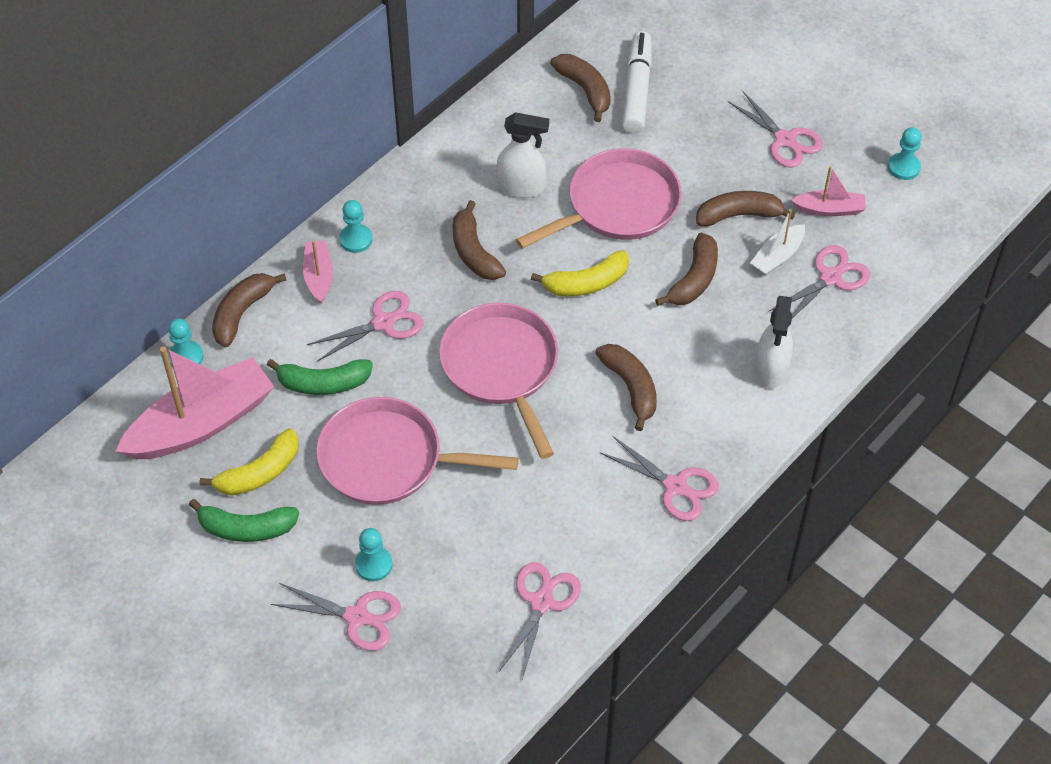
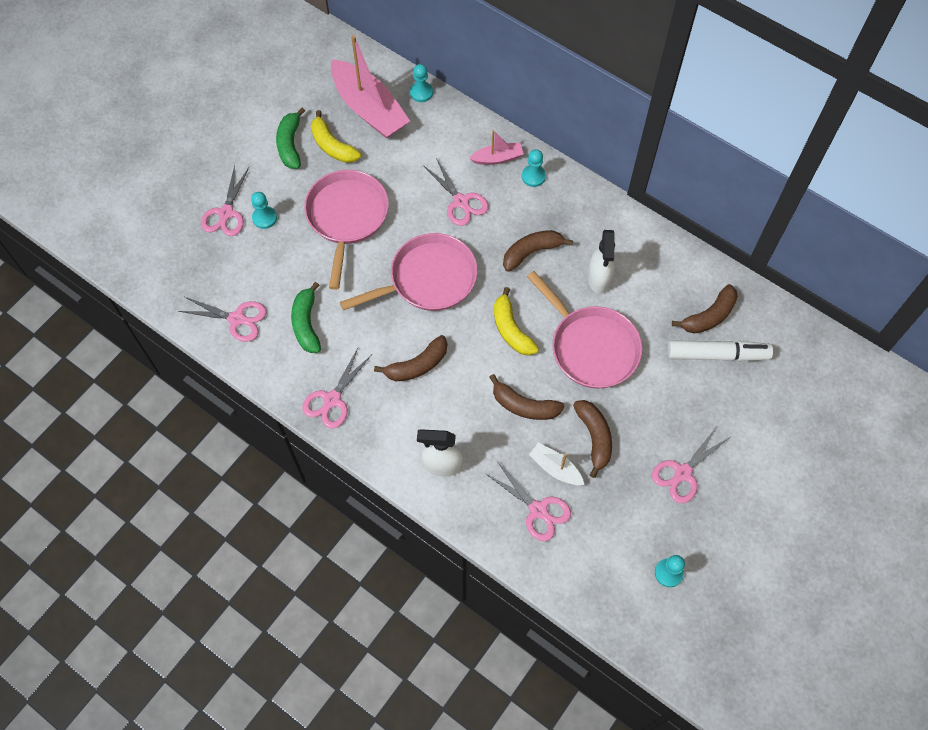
camera: 85 degrees right, 10 degrees up
brown banana [212,273,286,347] -> none
green banana [267,359,373,395] -> green banana moved to [291,282,321,353]
pink boat [791,166,866,216] -> none

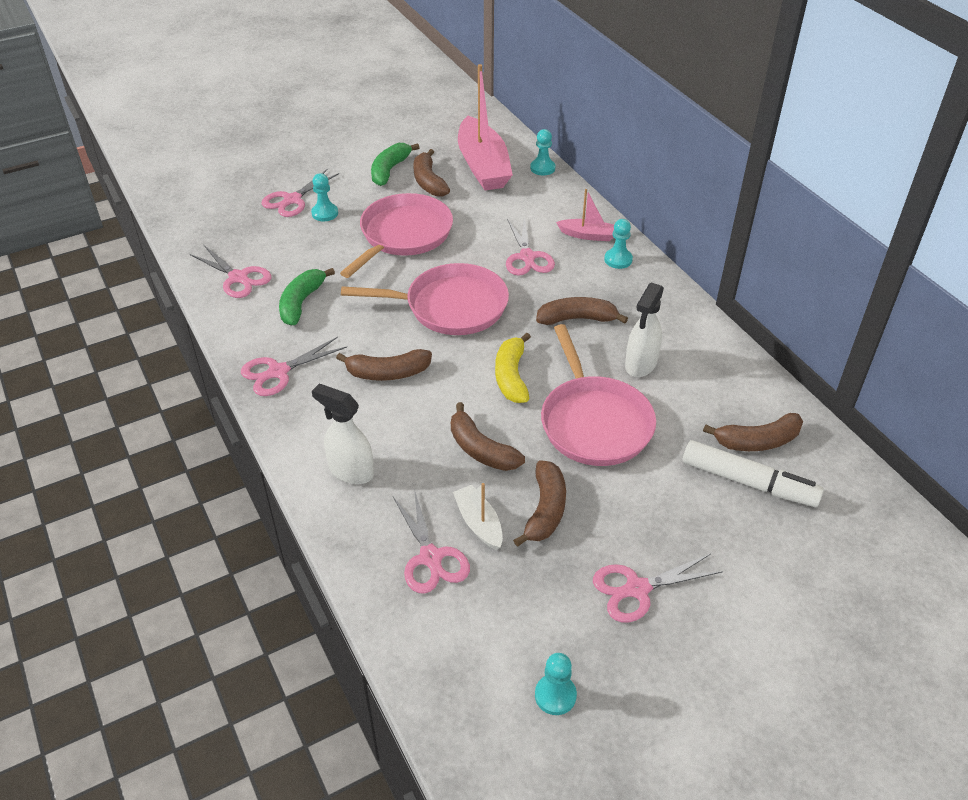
camera: 25 degrees right, 20 degrees down
yellow banana [311,110,361,163] -> brown banana [413,149,450,197]

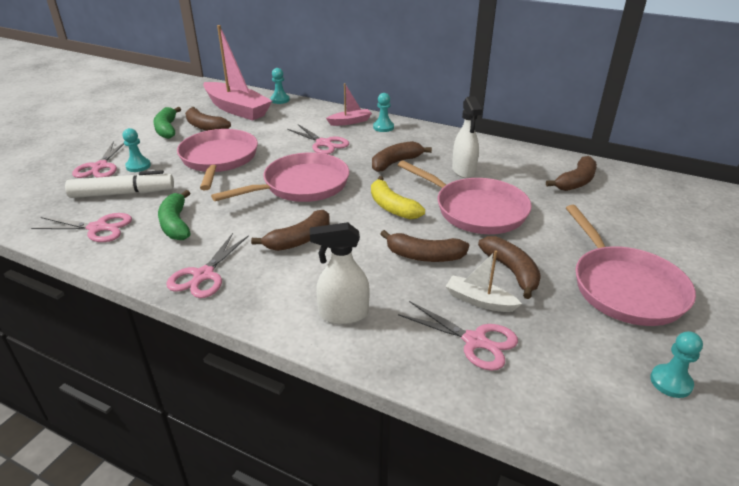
camera: 35 degrees left, 10 degrees down
pink scissors [593,554,723,623] -> pink pan [566,205,696,326]
white marker [683,440,824,507] -> white marker moved to [65,170,174,198]

